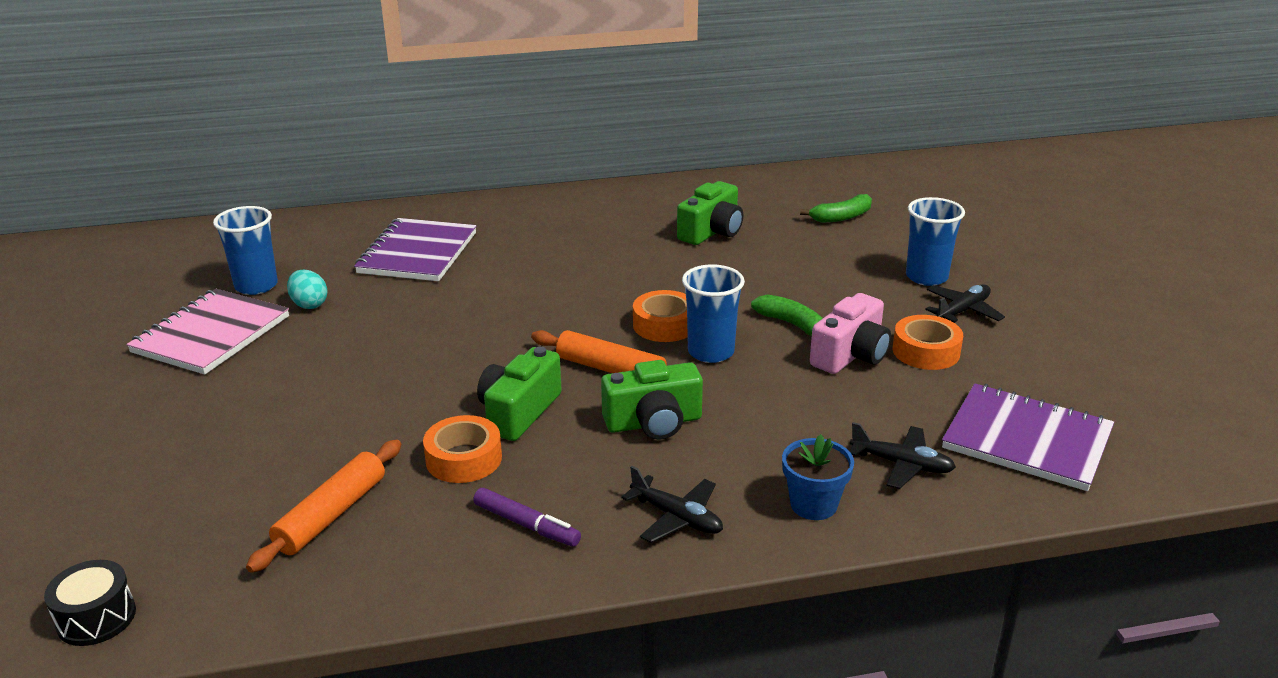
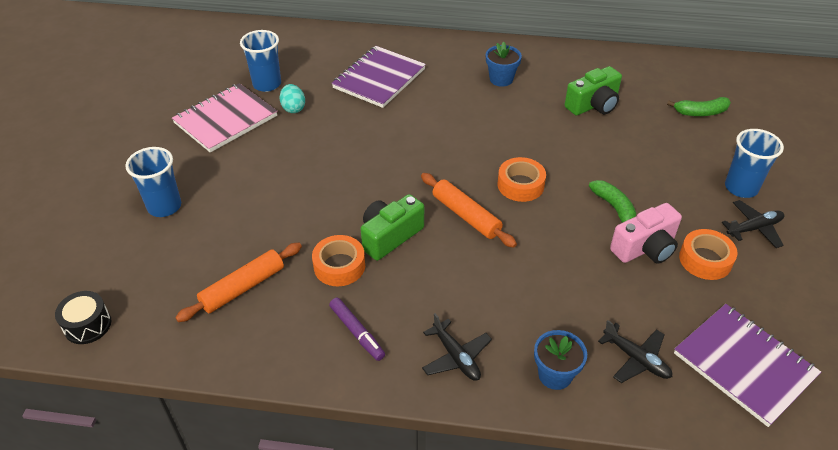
camera: 20 degrees right, 15 degrees up
green camera [601,360,703,439] -> none
blue cup [682,264,745,363] -> blue cup moved to [125,147,181,217]
none -> blue flower pot [486,42,522,87]

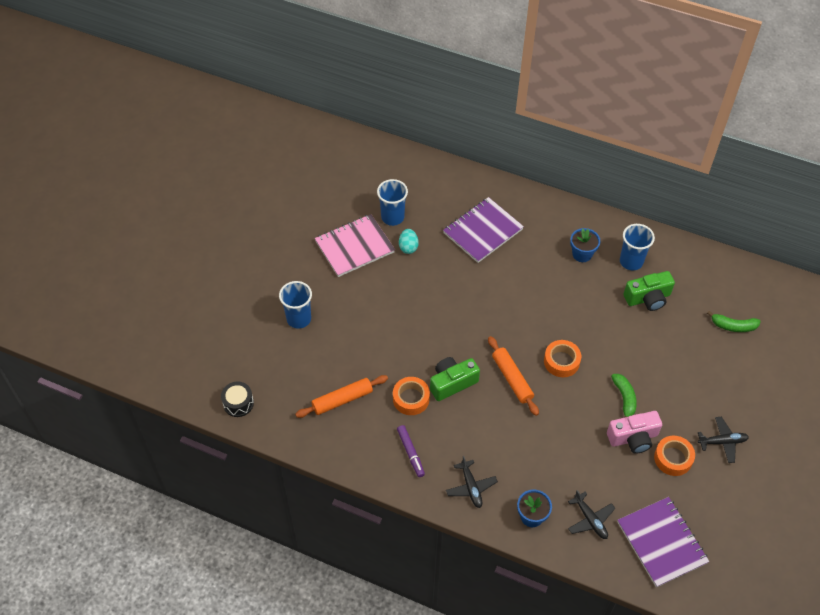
camera: 15 degrees right, 10 degrees up
blue cup [725,129,784,198] -> blue cup moved to [620,224,655,270]

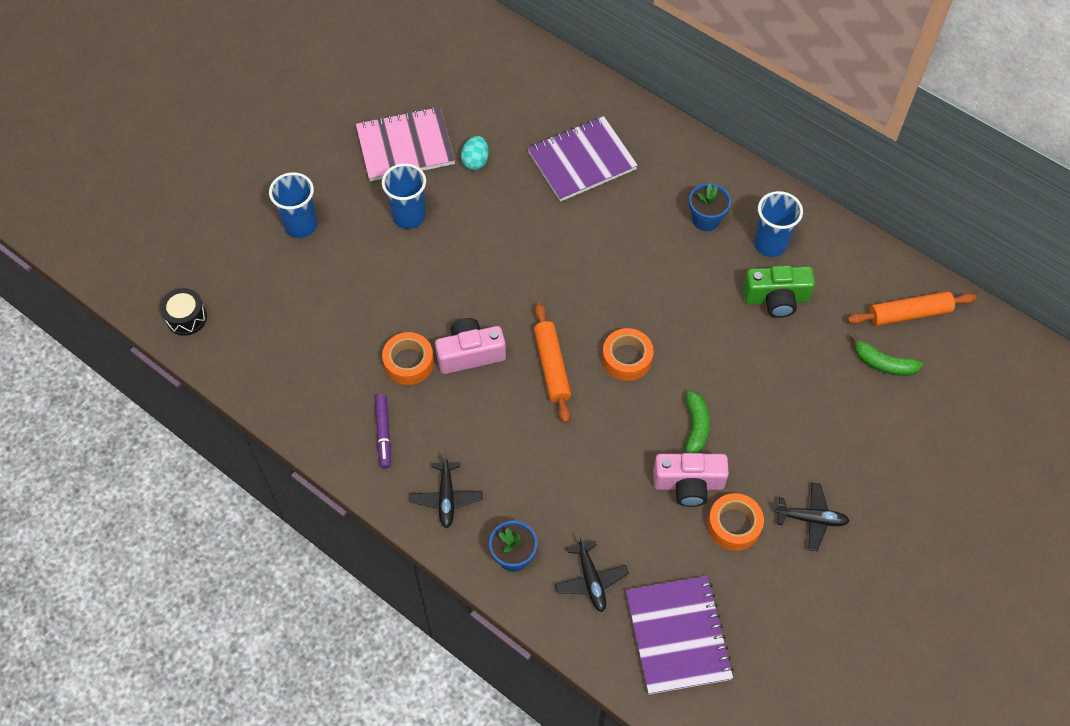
camera: 15 degrees right, 5 degrees up
orange rolling pin [295,375,388,418] -> orange rolling pin moved to [847,291,977,326]
blue cup [377,179,408,226] -> blue cup moved to [382,163,426,229]
green camera [430,357,480,401] -> pink camera [435,318,506,374]

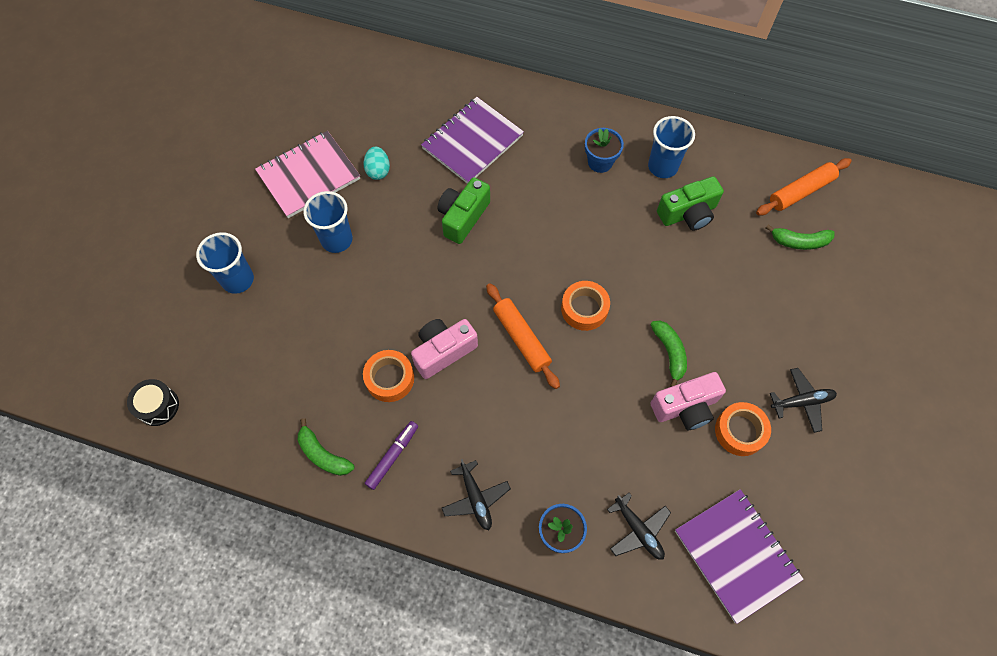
camera: 20 degrees left, 5 degrees up
purple marker [375,394,391,469] -> purple marker turned 120 degrees counterclockwise [365,421,418,490]
none -> green banana [298,418,354,476]
none -> green camera [437,178,490,244]

